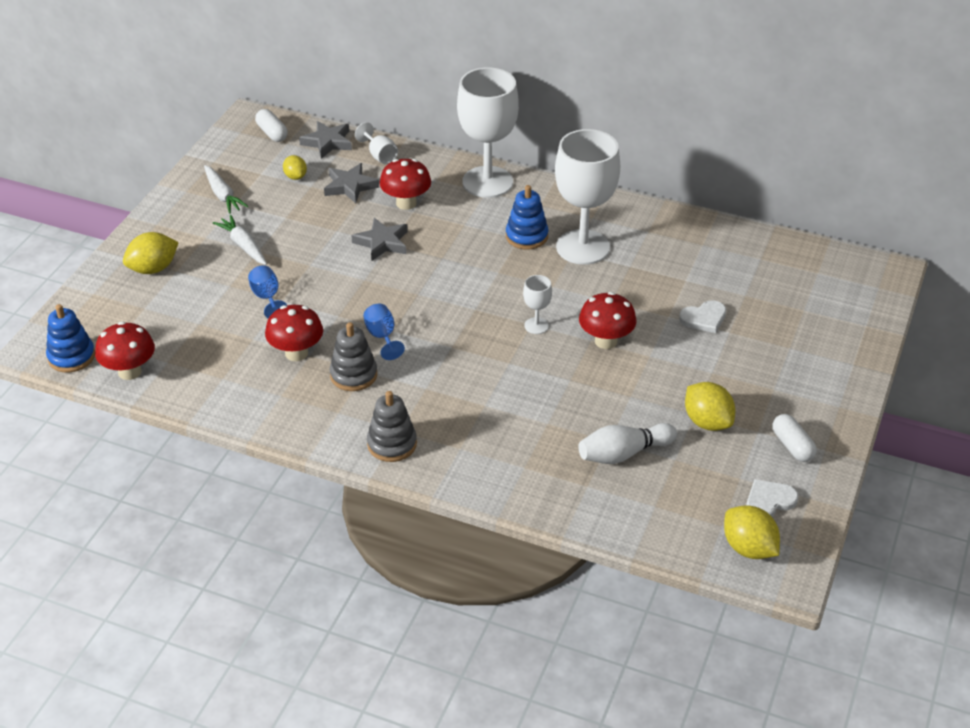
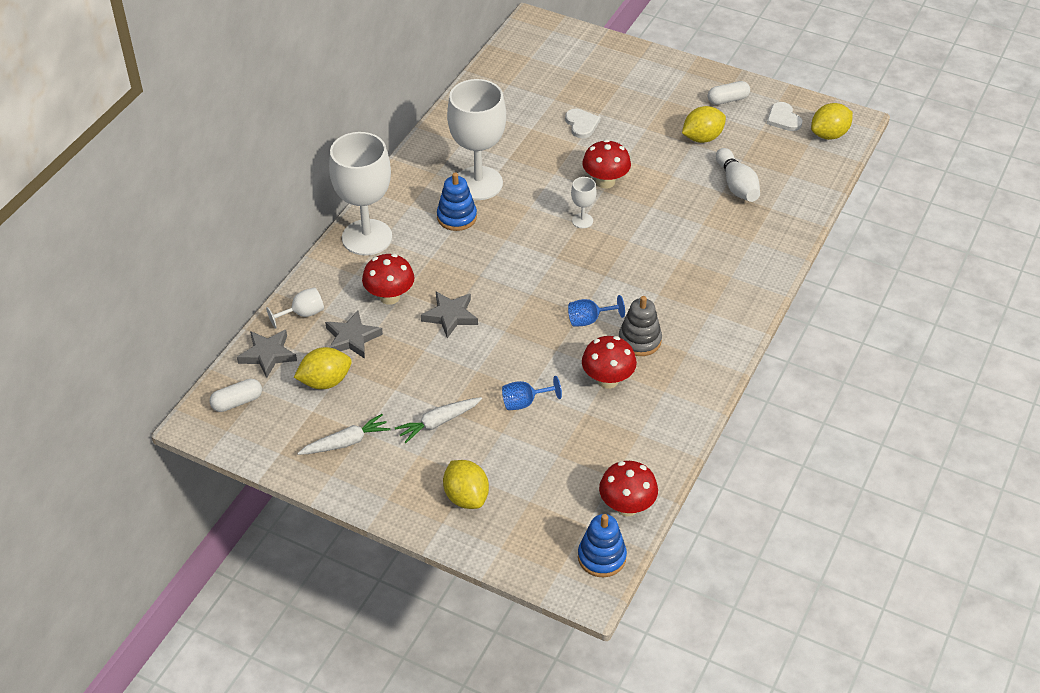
camera: 85 degrees left, 5 degrees up
yellow lemon [283,155,307,180] -> yellow lemon [294,347,352,389], size x1.64
grey stacking toy [367,391,417,462] -> none

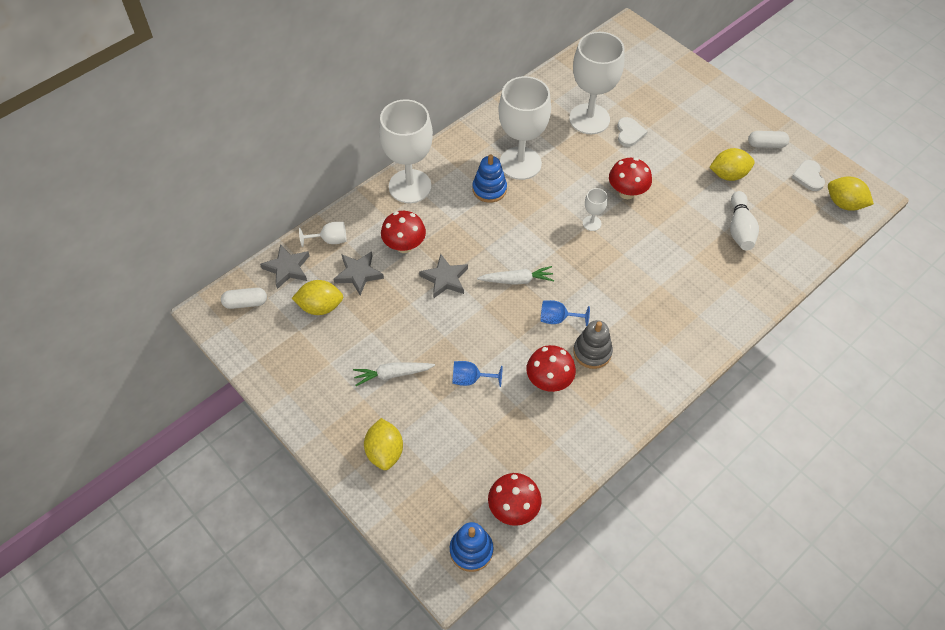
camera: 20 degrees right, 10 degrees up
white carrot [297,414,391,455] -> white carrot moved to [477,266,554,285]
yellow lemon [811,103,853,140] -> yellow lemon turned 45 degrees clockwise [828,176,874,211]
none -> white goblet [569,32,625,134]

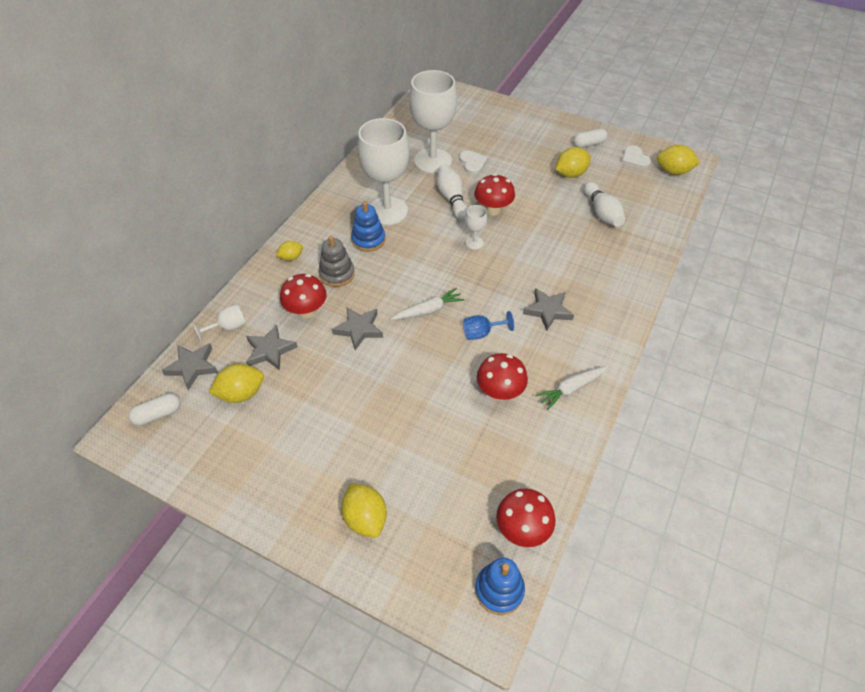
camera: 20 degrees left, 5 degrees down
white carrot [353,362,435,386] -> white carrot moved to [535,366,608,410]
white goblet [379,99,433,203] -> yellow lemon [276,241,303,261]
blue goblet [452,361,503,387] -> none
grey stacking toy [573,320,613,369] -> grey stacking toy moved to [319,236,355,287]
none -> white bowling pin [437,164,468,220]
none -> grey star [523,288,574,331]

